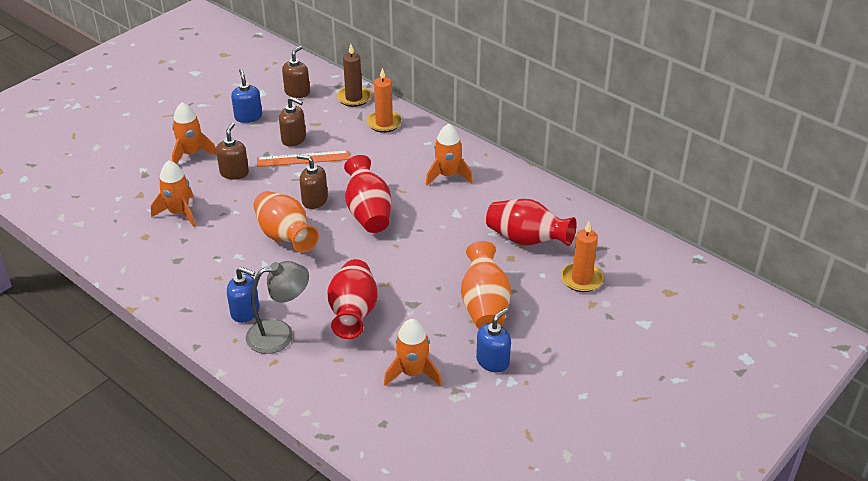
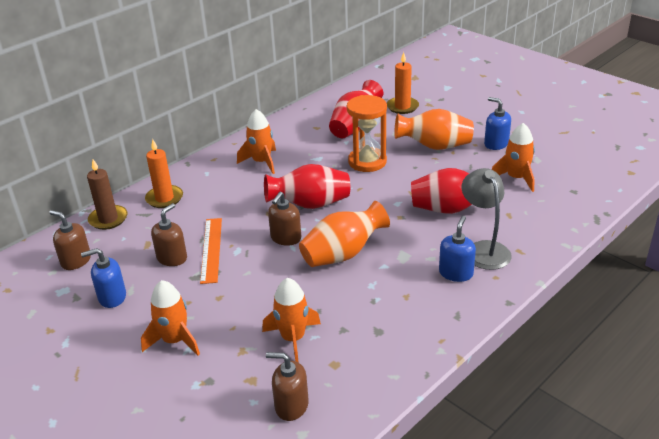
camera: 85 degrees left, 5 degrees down
brown soap dispenser [216,123,249,179] -> brown soap dispenser moved to [266,352,309,421]
none -> orange hourglass [347,95,387,172]

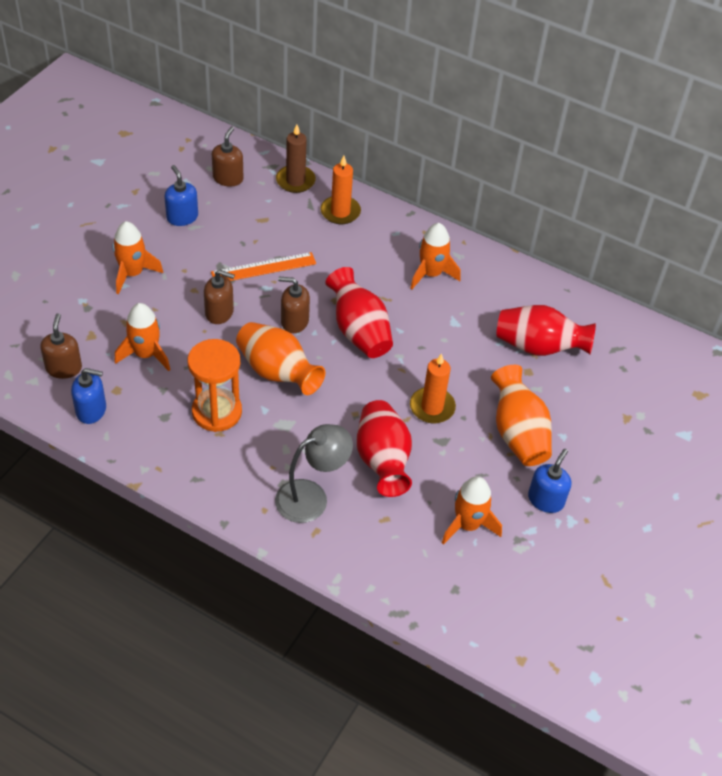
camera: 70 degrees right, 15 degrees up
brown soap dispenser [151,203,187,266] -> brown soap dispenser moved to [204,270,235,324]
orange hourglass [347,95,387,172] -> orange hourglass moved to [187,339,242,432]
orange candle [387,52,419,114] -> orange candle moved to [410,353,456,423]
blue soap dispenser [439,216,476,282] -> blue soap dispenser moved to [71,368,106,424]

